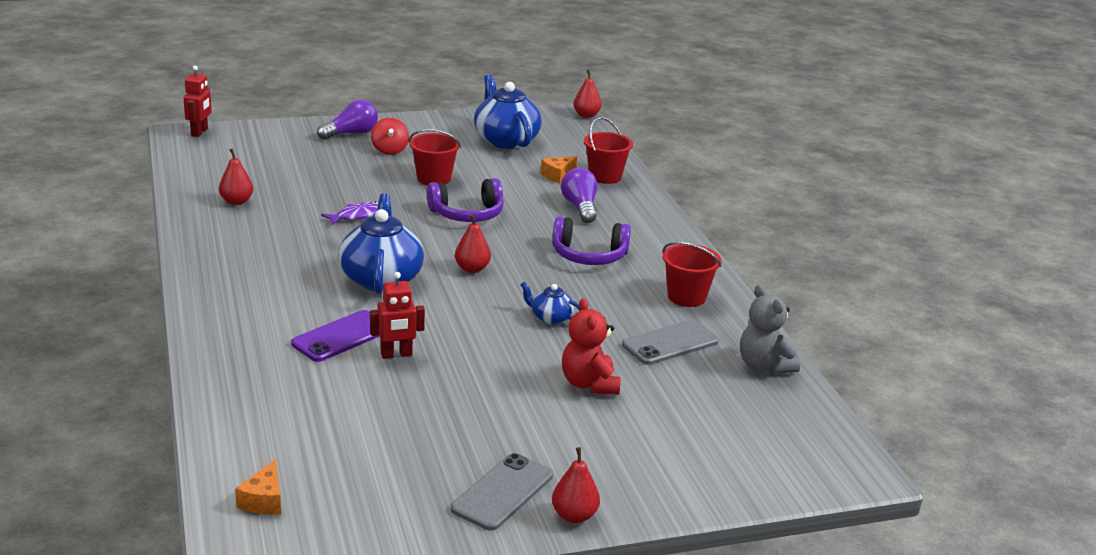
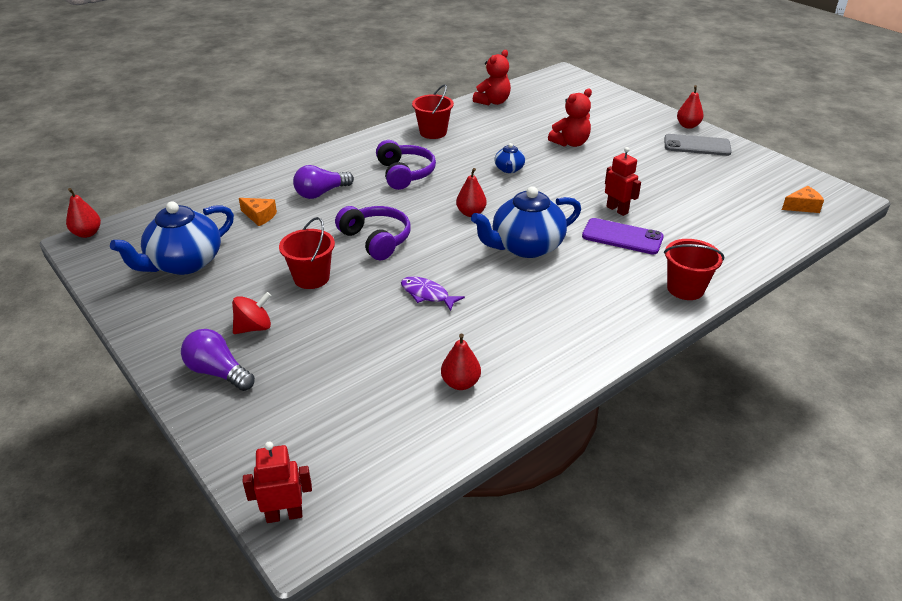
camera: 110 degrees left, 10 degrees up
red bucket [584,117,633,184] -> red bucket moved to [664,239,725,300]
grey phone [622,320,719,365] -> none
grey teddy bear [740,285,800,374] -> red teddy bear [473,50,511,105]

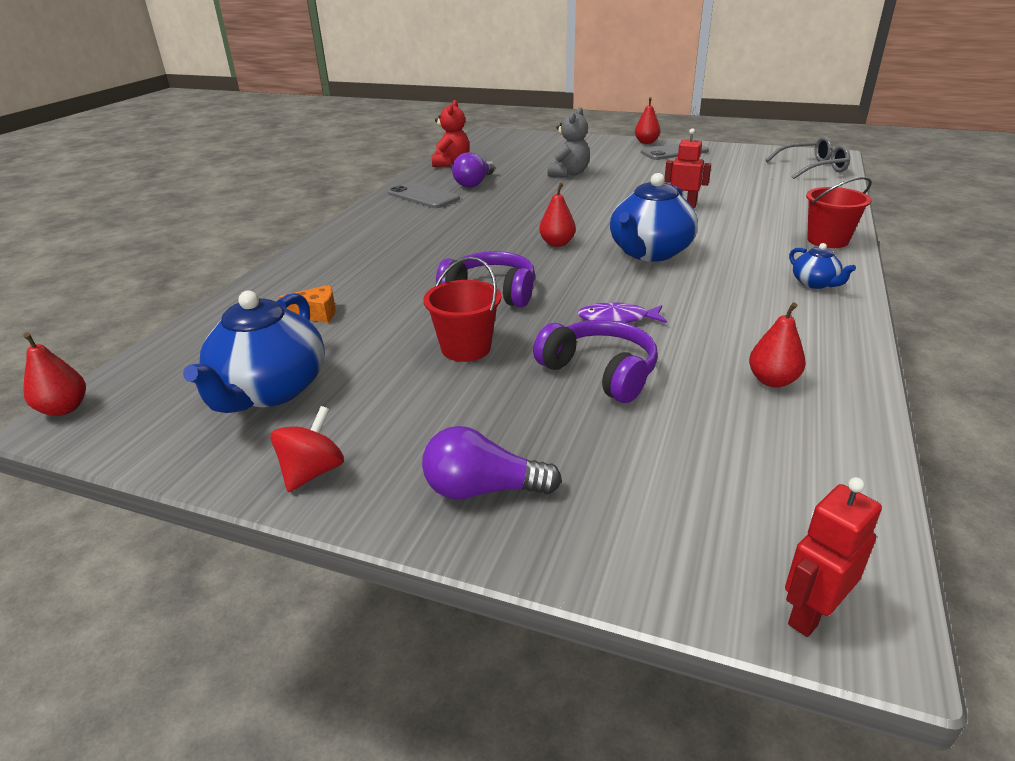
camera: 30 degrees left, 5 degrees down
red spinning top [232,292,271,334] -> red spinning top moved to [270,406,344,492]
purple light bulb [293,165,354,199] -> purple light bulb moved to [452,152,495,187]
purple headphones [376,140,436,190] -> purple headphones moved to [533,320,658,403]
red bucket [412,84,454,139] -> grey phone [388,182,460,208]
blue teapot [494,143,525,173] -> blue teapot moved to [789,243,856,289]
red teddy bear [548,89,592,147] -> grey teddy bear [548,107,590,177]
purple phone [582,218,664,255] -> none
orange cheese [782,186,824,213] -> grey glasses [765,137,850,179]

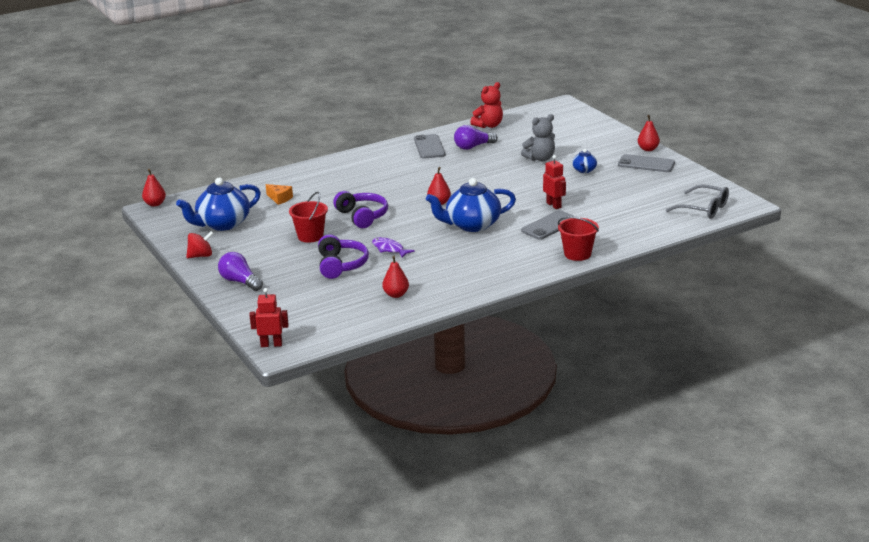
camera: 40 degrees right, 5 degrees down
blue teapot [789,243,856,289] -> blue teapot moved to [572,149,597,173]
none -> grey phone [521,210,576,240]

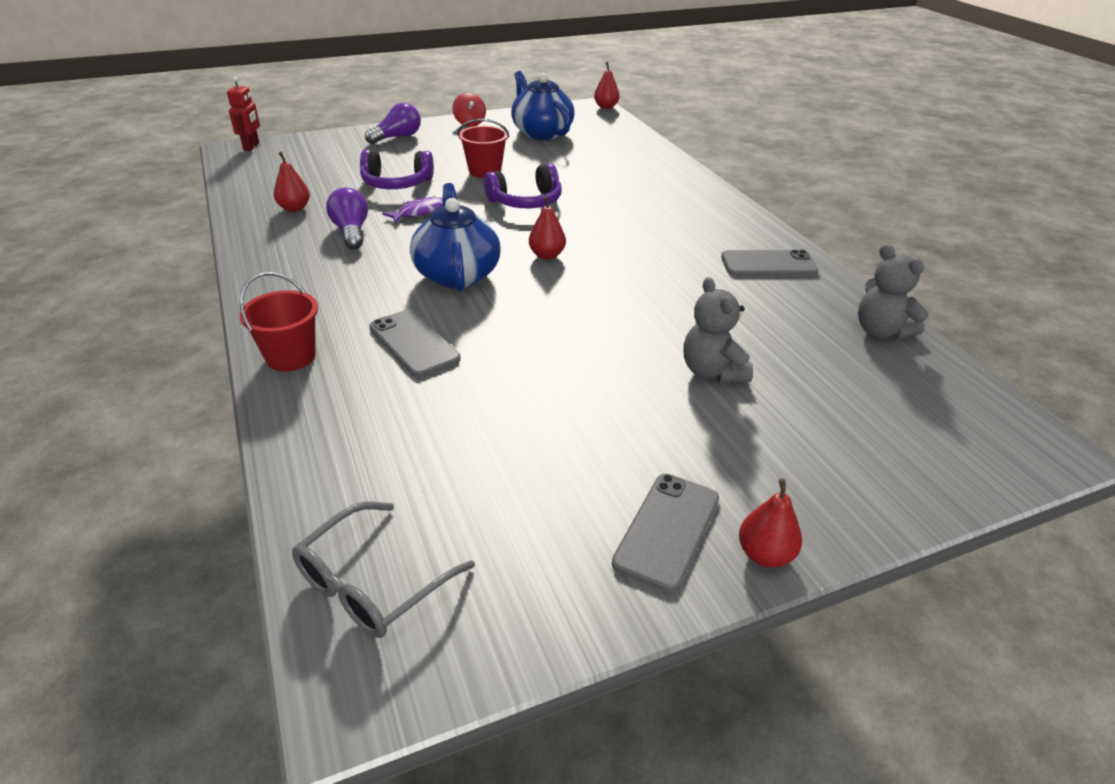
camera: 95 degrees right, 10 degrees up
orange cheese [266,184,293,205] -> none
purple light bulb [454,125,498,150] -> purple light bulb moved to [326,188,368,249]
red teddy bear [470,82,503,128] -> grey teddy bear [858,244,928,340]
red robot [543,155,566,209] -> none
blue teapot [572,149,597,173] -> none

